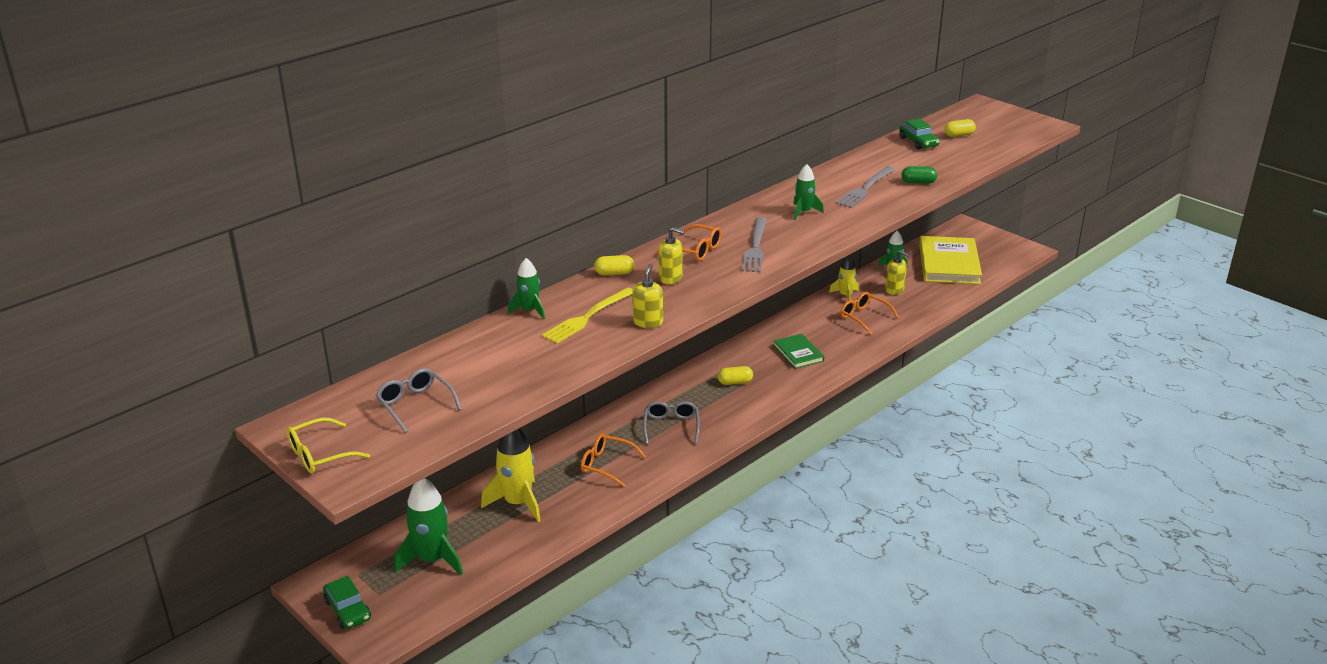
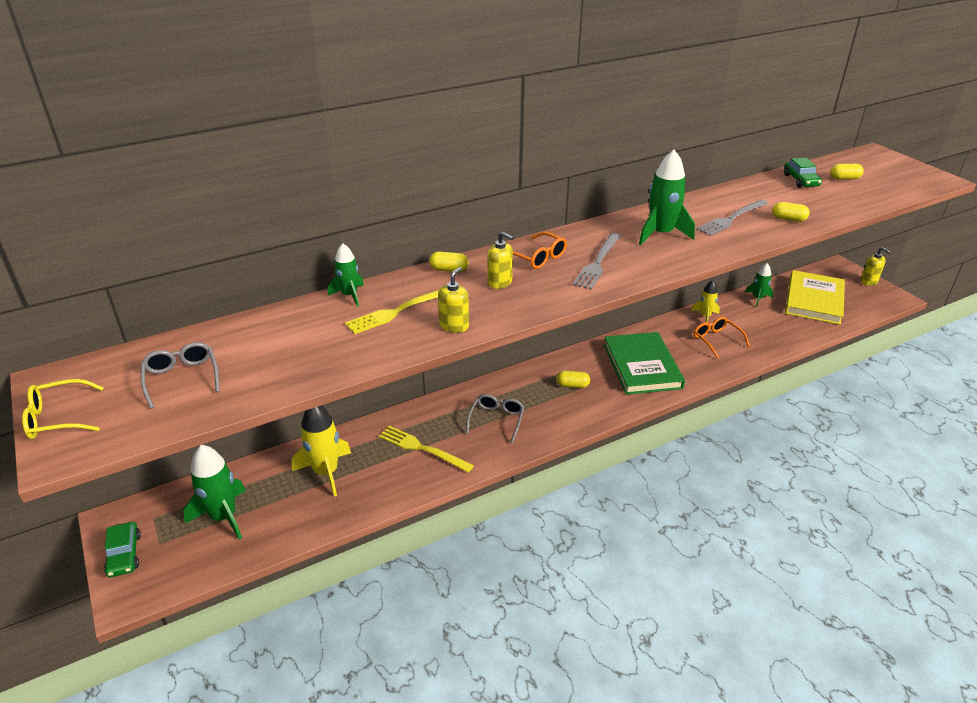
camera: 15 degrees right, 5 degrees up
orange glasses [581,434,646,487] -> yellow fork [378,426,474,473]
green book [773,334,825,369] -> green book [604,332,685,395], size x1.85
green rocket [793,164,824,220] -> green rocket [639,150,695,245], size x1.69
yellow soap dispenser [885,250,909,295] -> yellow soap dispenser moved to [860,247,891,286]
green capsule [902,166,937,184] -> yellow capsule [772,202,810,222]

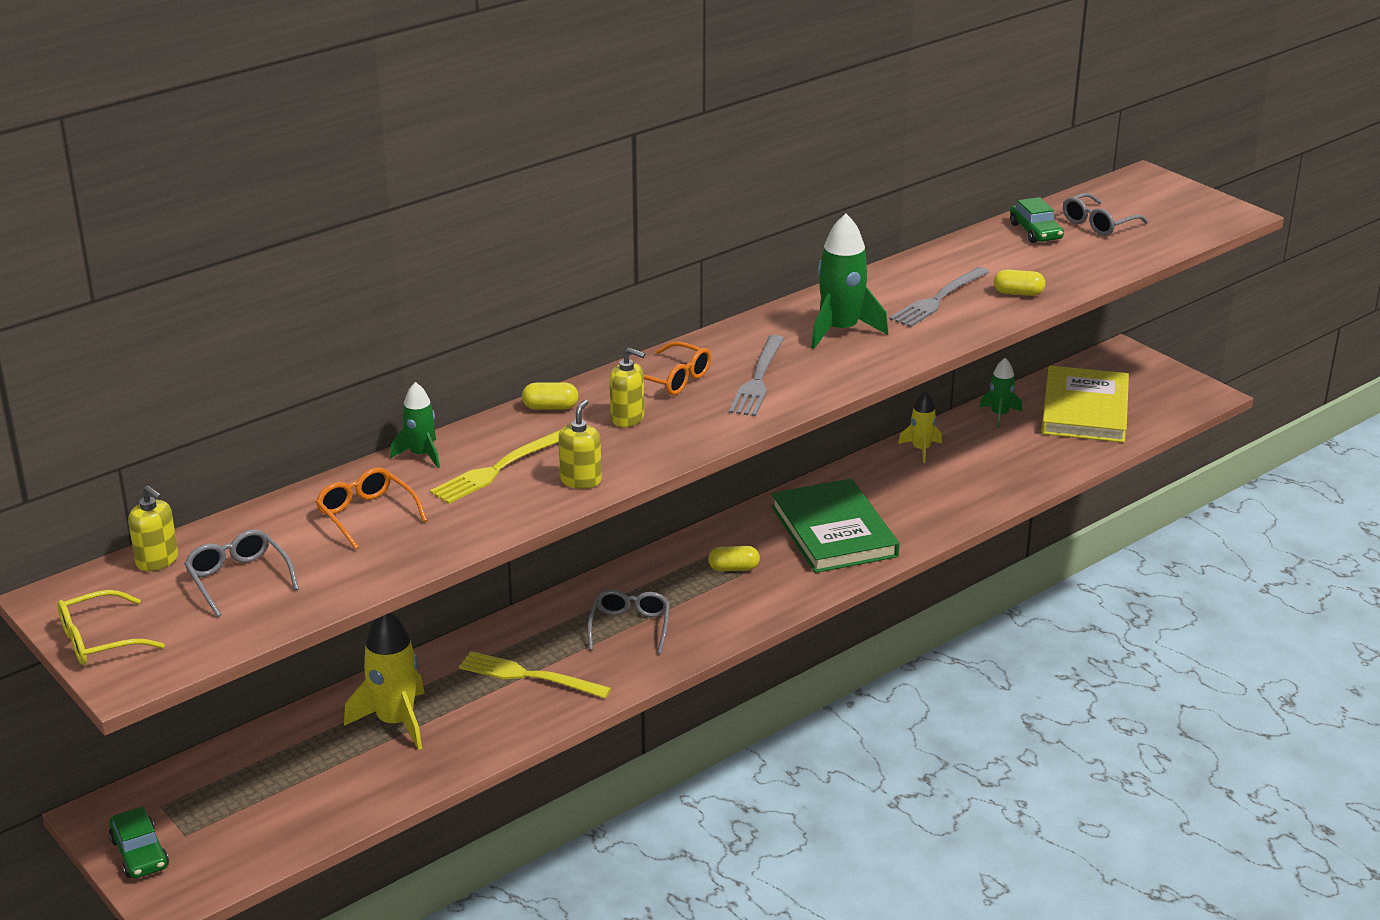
camera: 10 degrees left, 5 degrees down
green rocket [183,445,246,540] -> none
orange glasses [694,317,750,359] -> orange glasses moved to [316,467,427,550]
yellow capsule [830,164,864,180] -> grey glasses [1063,193,1148,236]
yellow soap dispenser [860,247,891,286] -> yellow soap dispenser moved to [128,485,178,571]

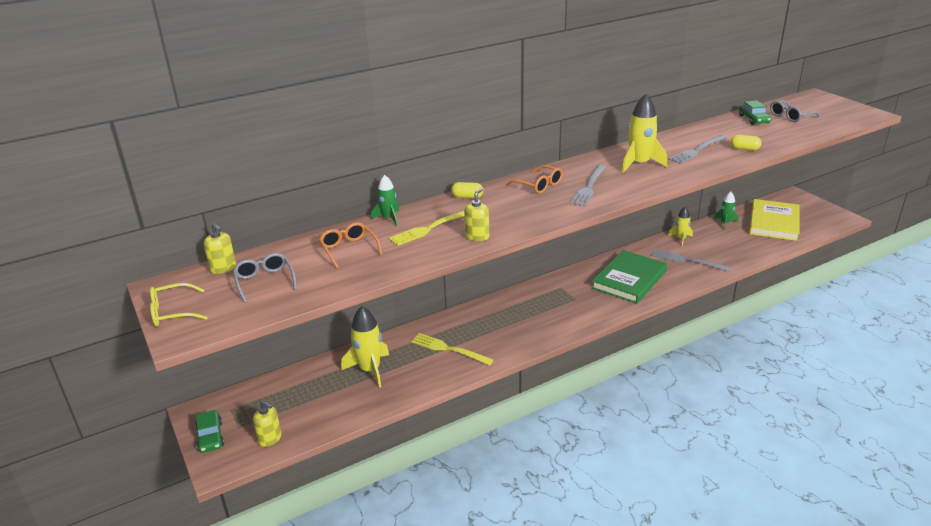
camera: 10 degrees right, 0 degrees up
grey glasses [587,590,670,654] -> none
yellow soap dispenser [609,348,645,427] -> yellow soap dispenser moved to [253,401,281,447]
yellow capsule [708,546,760,571] -> none
green book [771,478,900,573] -> green book turned 45 degrees clockwise [591,250,667,304]
green rocket [811,214,888,349] -> yellow rocket [622,93,667,173]
none -> grey fork [651,249,731,272]

